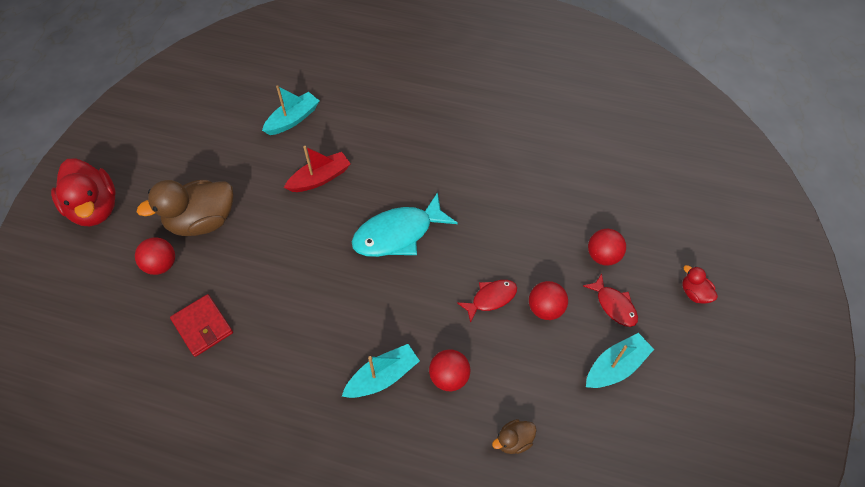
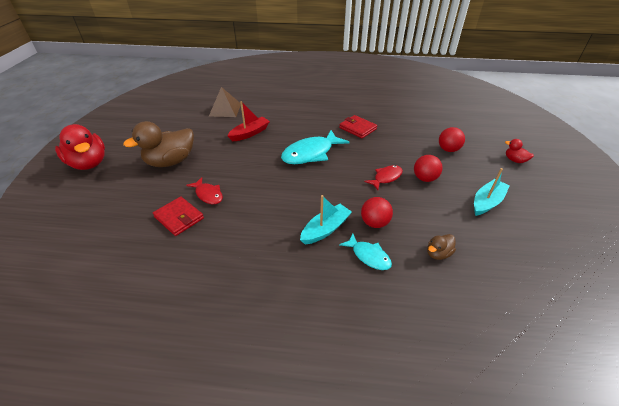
camera: 10 degrees left, 15 degrees down
red ball [135,237,175,275] -> none
turquoise boat [262,85,319,135] -> brown pyramid [209,87,241,117]
red fish [583,274,638,327] -> red fish moved to [186,177,223,204]
none -> red wallet [339,115,377,138]
none -> turquoise fish [339,233,392,270]

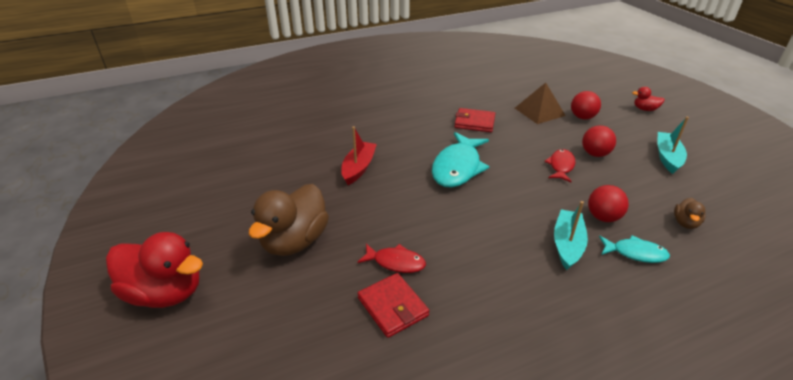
camera: 30 degrees left, 5 degrees down
red wallet [153,197,204,236] -> red wallet turned 45 degrees clockwise [358,273,429,338]
brown pyramid [209,87,241,117] -> brown pyramid moved to [515,83,566,124]

